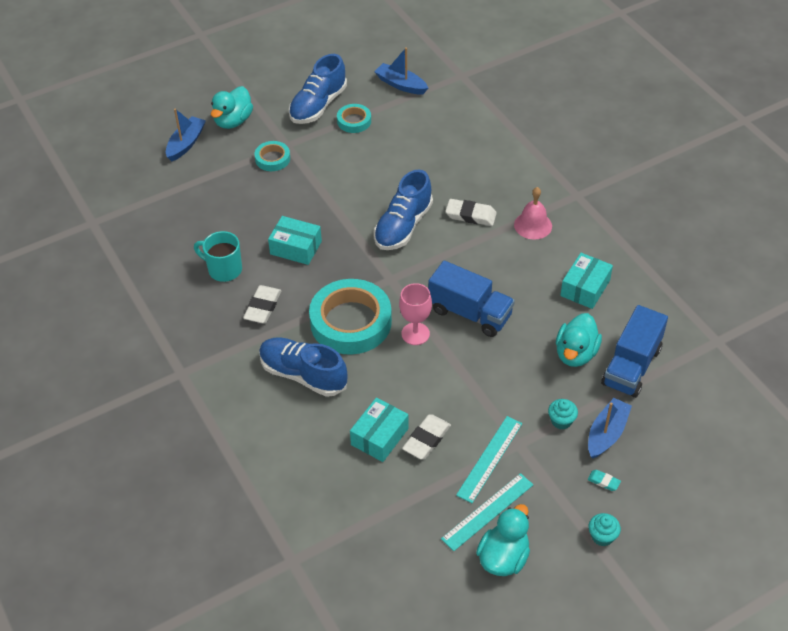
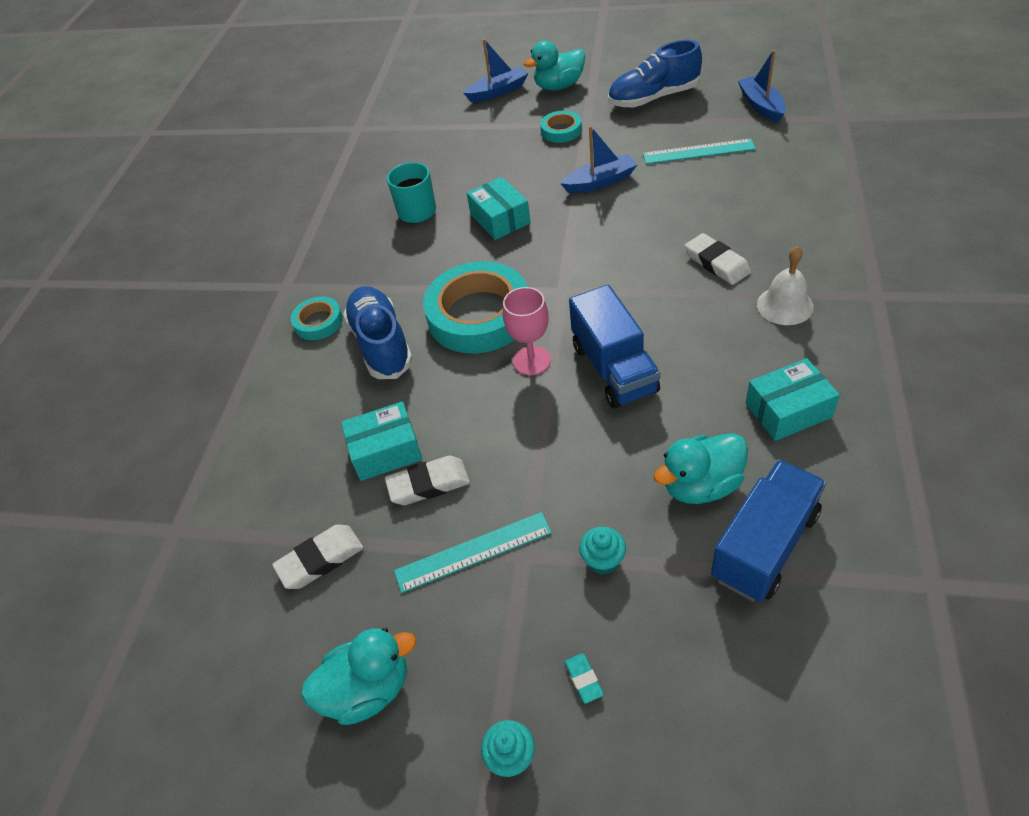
camera: 45 degrees right, 0 degrees up
white eraser [243,285,282,323] -> white eraser moved to [272,525,363,589]
turquoise tape [337,104,371,133] -> turquoise tape moved to [291,297,343,340]
blue shoe [374,169,433,250] -> none
turquoise ruler [441,473,533,551] -> turquoise ruler moved to [643,139,756,164]
pink bell [514,187,552,240] -> white bell [757,246,814,325]
blue boat [588,398,632,459] -> blue boat moved to [560,126,638,193]
blue truck [601,305,668,398] -> blue truck turned 150 degrees clockwise [711,460,826,602]

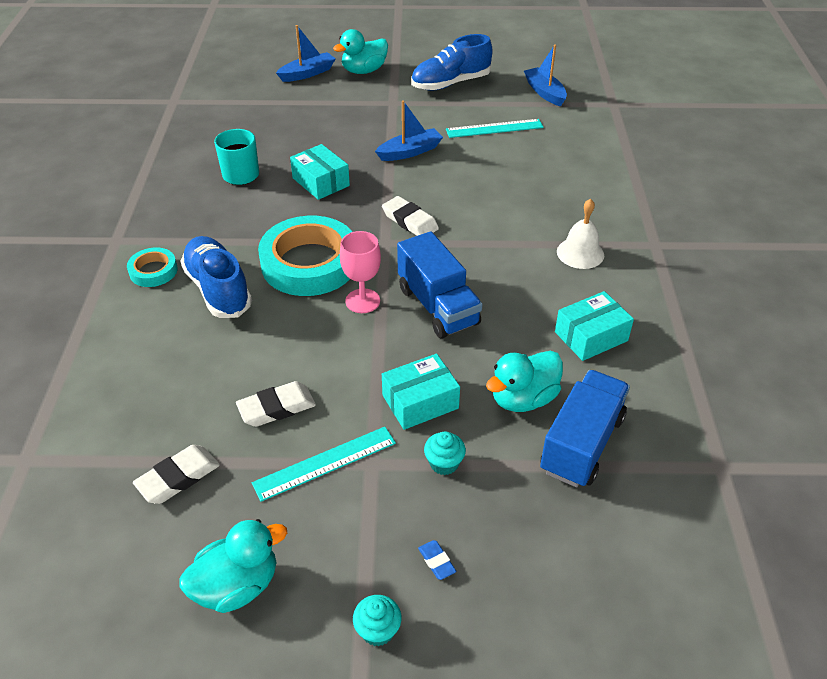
camera: 15 degrees left, 5 degrees down
turquoise box [341,401,423,481] -> turquoise box moved to [382,354,460,430]
turquoise tape [540,111,582,143] -> none
turquoise eraser [564,653,604,704] -> blue eraser [418,540,456,580]
white eraser [685,233,751,285] -> white eraser moved to [382,196,439,236]

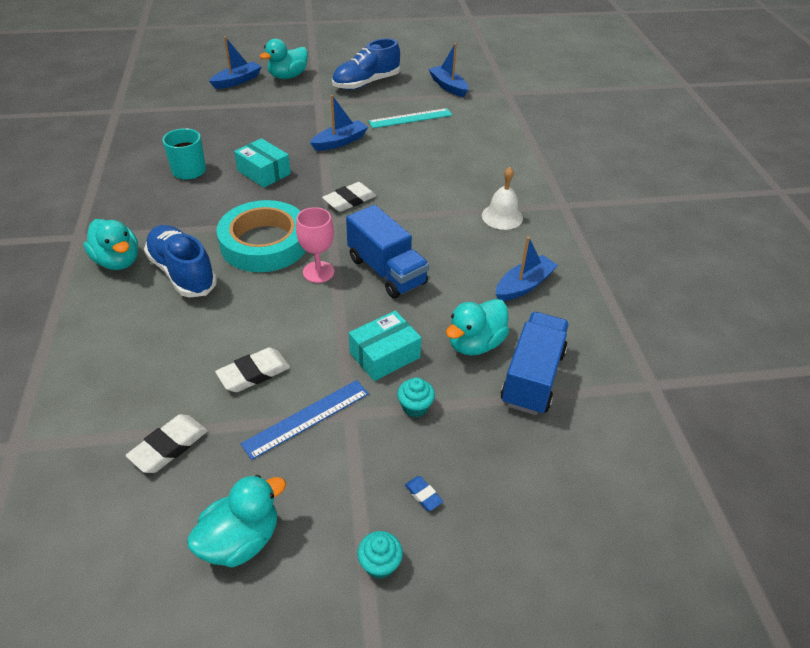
camera: 10 degrees left, 0 degrees up
turquoise tape [127,248,178,287] -> turquoise duck [83,219,138,270]
turquoise ruler [252,427,396,502] -> blue ruler [241,380,369,460]
white eraser [382,196,439,236] -> white eraser turned 75 degrees counterclockwise [322,182,376,212]
turquoise box [555,291,634,361] -> blue boat [496,237,558,301]

